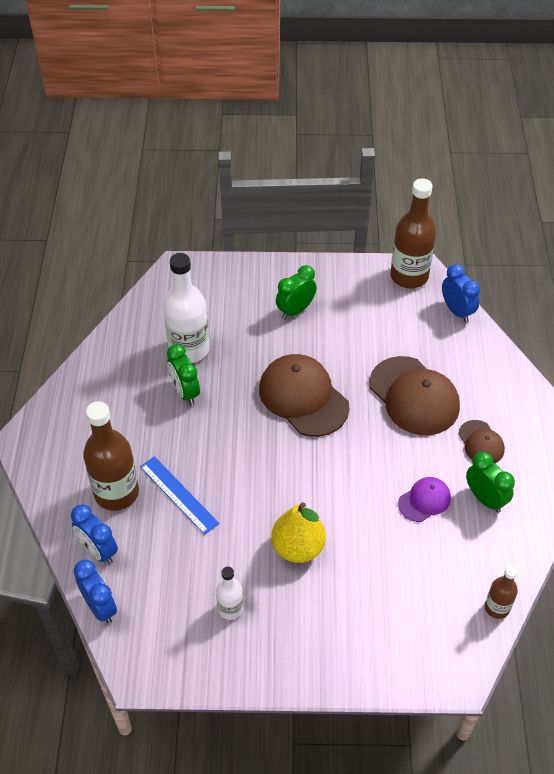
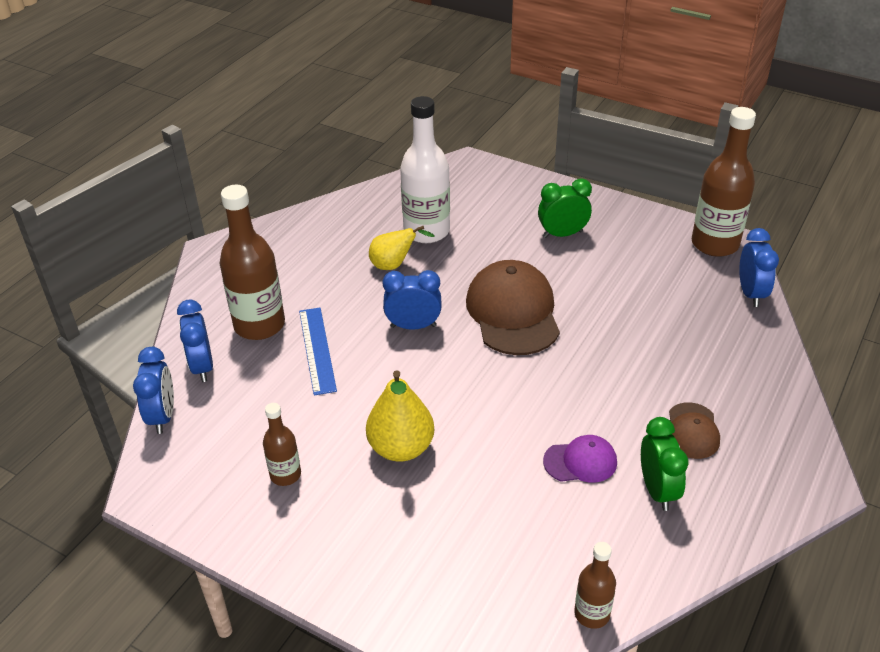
camera: 30 degrees right, 10 degrees down
green clock [167,344,200,405] -> yellow pear [369,226,435,270]
white bottle [216,567,243,620] -> brown bottle [263,403,301,486]
brown cap [369,356,460,435] -> none
none -> blue clock [383,270,441,330]

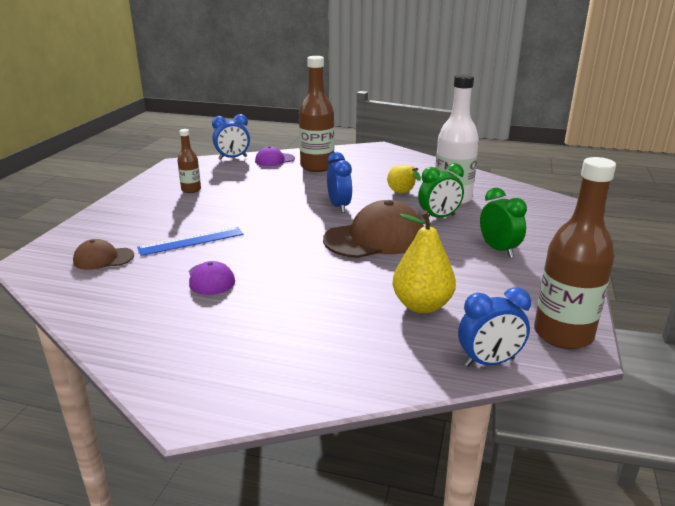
camera: 75 degrees right, 15 degrees down
blue clock [177,300,213,382] -> purple cap [255,146,295,166]
blue ruler [299,308,337,395] -> blue ruler moved to [137,227,244,256]
yellow pear [366,370,434,462] -> yellow pear moved to [392,210,456,313]
brown bottle [574,542,616,629] -> none
green clock [641,417,688,511] -> green clock moved to [418,163,464,219]
brown cap [669,402,720,459] -> brown cap moved to [73,239,134,270]

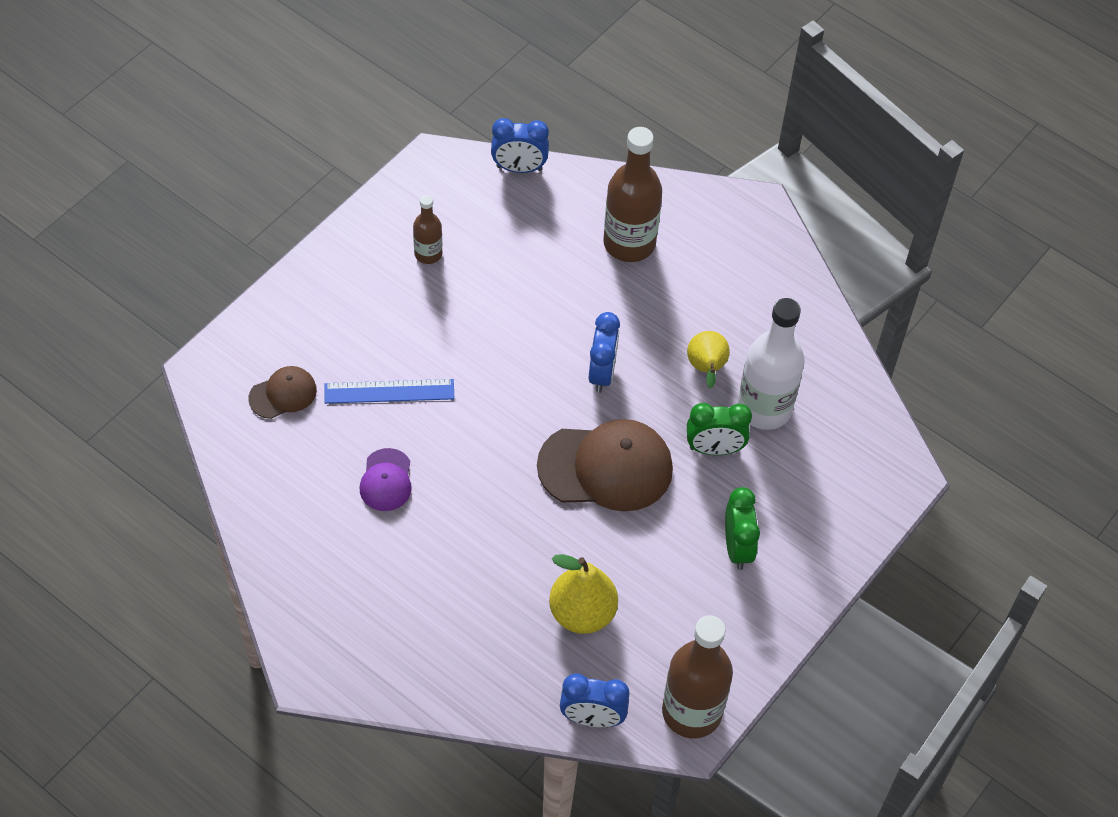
camera: 20 degrees right, 30 degrees up
brown cap [73,239,134,270] -> brown cap turned 135 degrees clockwise [248,366,317,419]
purple cap [255,146,295,166] -> none

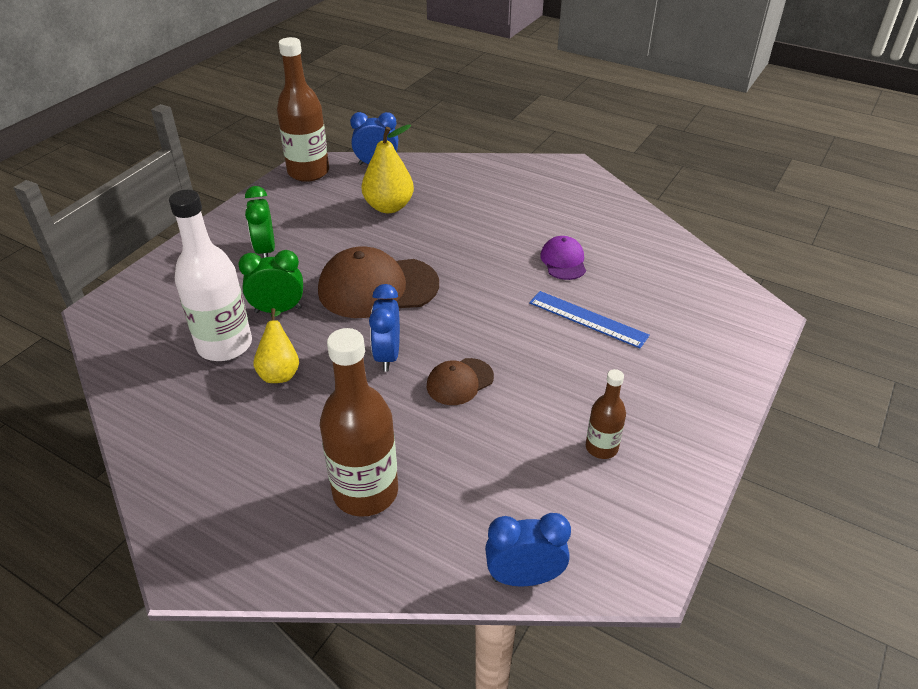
camera: 175 degrees right, 15 degrees down
brown cap [248,366,317,419] -> brown cap moved to [427,358,494,405]
blue ruler [324,379,454,404] -> blue ruler turned 45 degrees clockwise [529,291,650,348]

